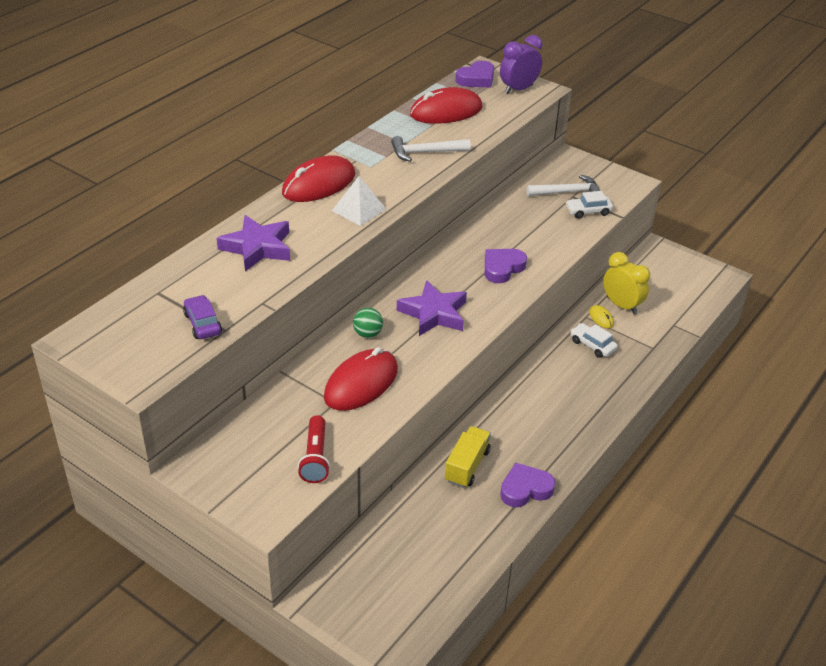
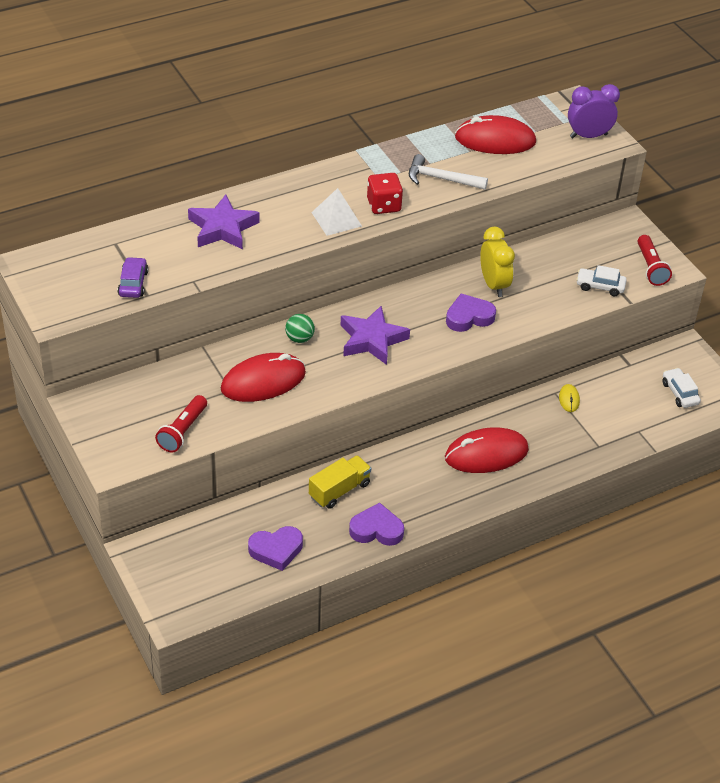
camera: 25 degrees right, 5 degrees up
red mouse [282,155,355,202] -> red mouse moved to [445,427,529,473]
purple heart [455,61,494,87] -> purple heart moved to [248,526,303,571]
white hammer [527,175,601,196] -> none
white car [570,323,618,358] -> white car moved to [662,368,701,408]
yellow clock [603,252,650,315] -> yellow clock moved to [480,227,515,297]
none -> red dice [367,173,403,214]
none -> red flashlight [637,235,672,286]

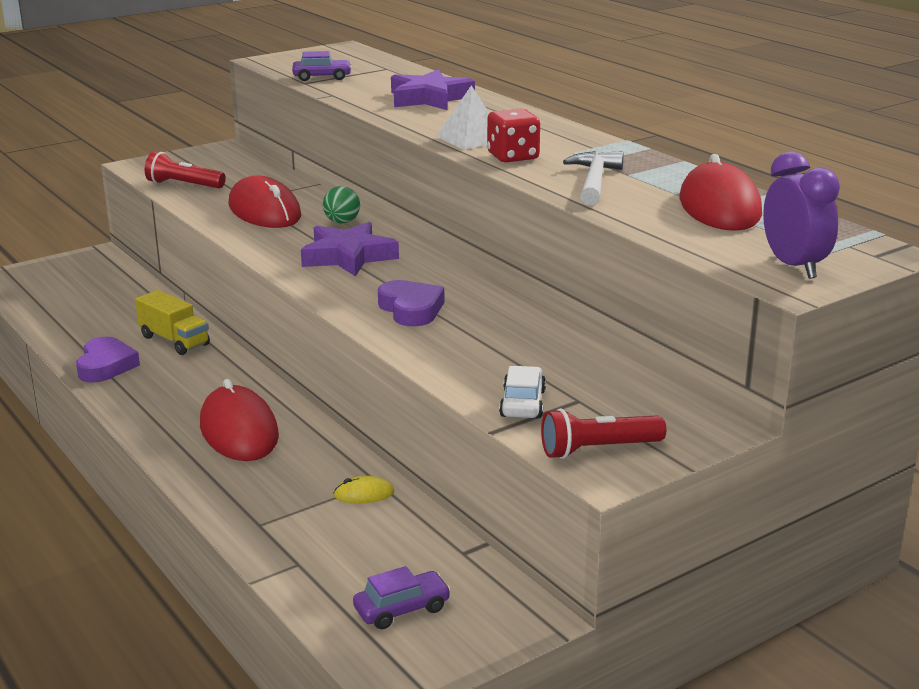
camera: 85 degrees right, 20 degrees down
purple heart [248,526,303,571] -> none
yellow clock [480,227,515,297] -> none
white car [662,368,701,408] -> purple car [353,566,451,629]

